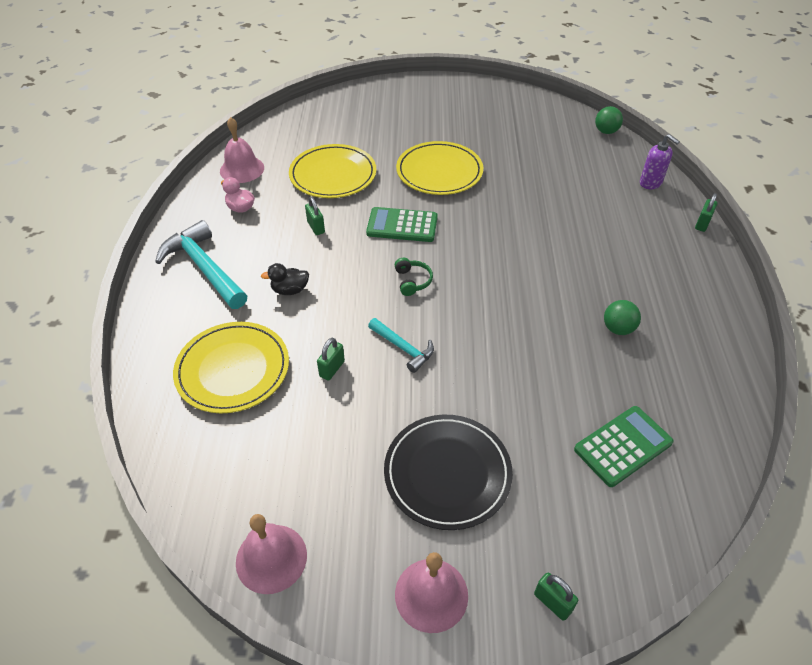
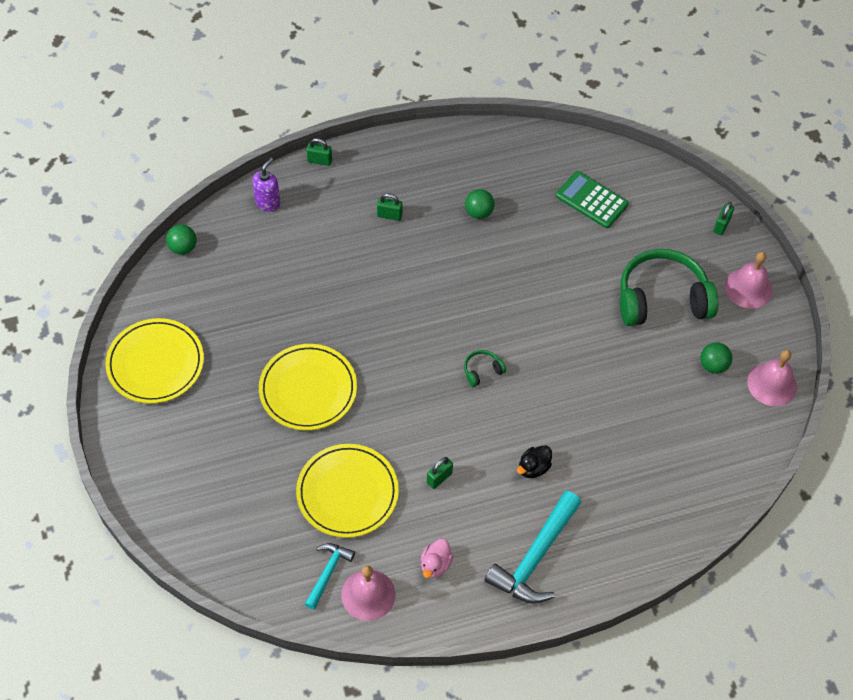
camera: 110 degrees left, 10 degrees up
yellow plate [173,322,289,413] -> yellow plate moved to [105,318,204,404]
black duck [261,263,309,295] -> black duck turned 75 degrees clockwise [517,445,552,478]
green padlock [317,337,345,381] -> green padlock moved to [377,193,403,221]
green calculator [366,207,438,242] -> none
turquoise hammer [368,318,434,373] -> turquoise hammer moved to [305,543,355,610]
black plate [384,415,513,530] -> green headphones [620,249,718,326]
none -> green ball [700,342,732,374]

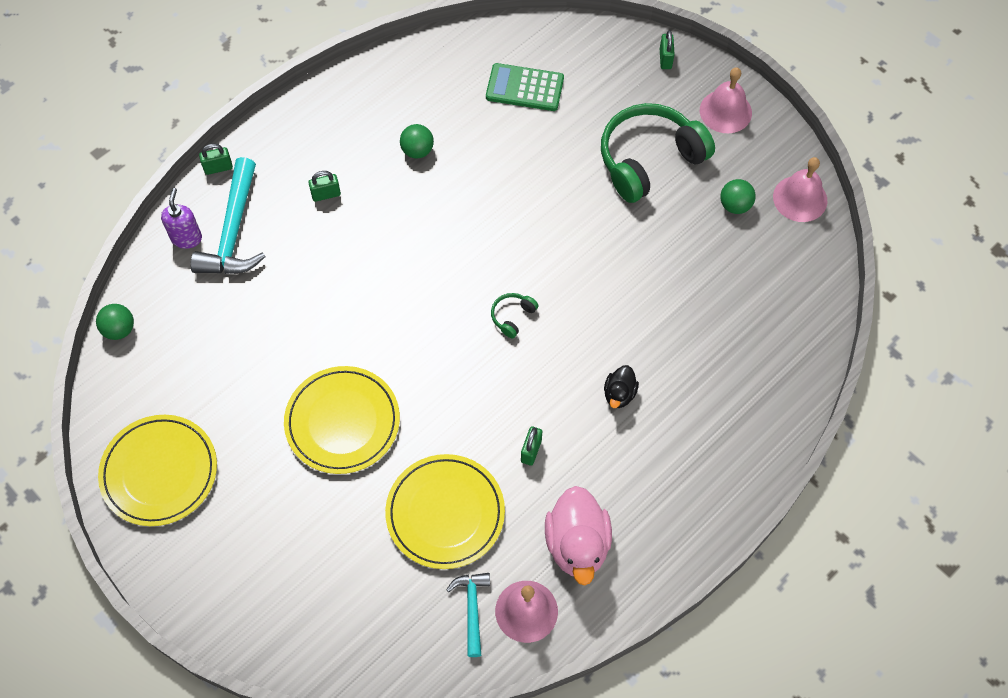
camera: 25 degrees left, 5 degrees up
pink duck [421,539,453,578] -> pink duck [545,486,612,586], size x1.90
turquoise hammer [484,491,582,604] -> turquoise hammer moved to [190,157,266,274]

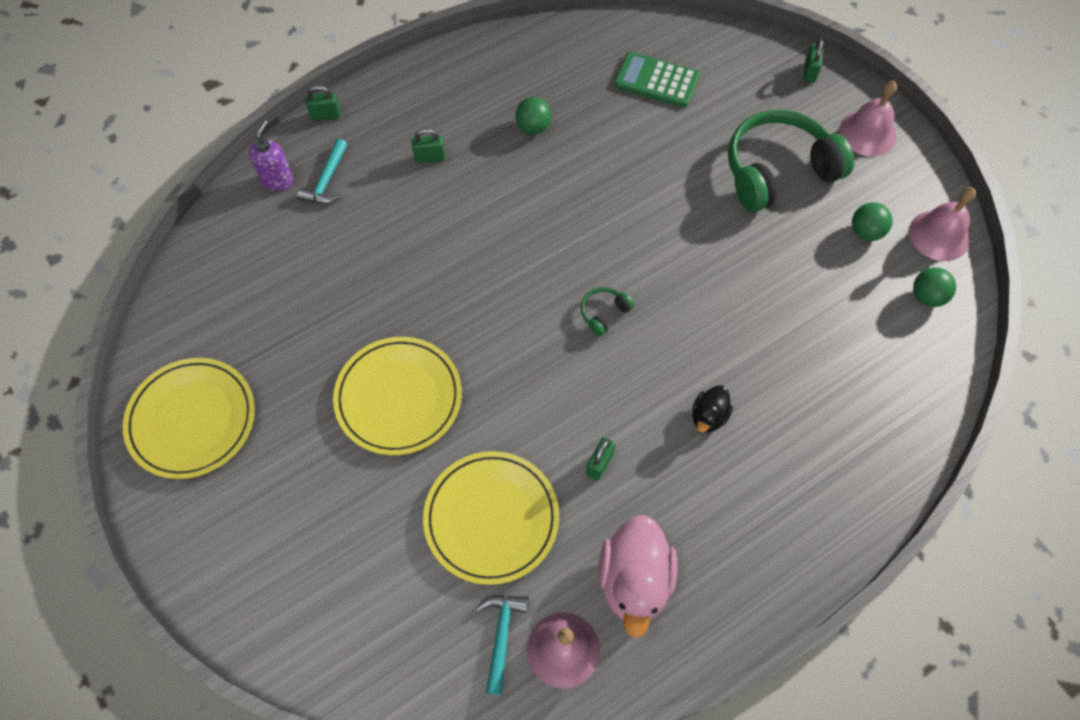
camera: 10 degrees right, 0 degrees up
green ball [96,304,134,340] -> green ball moved to [913,267,956,307]
turquoise hammer [190,157,266,274] -> turquoise hammer [297,139,347,204], size x0.56

